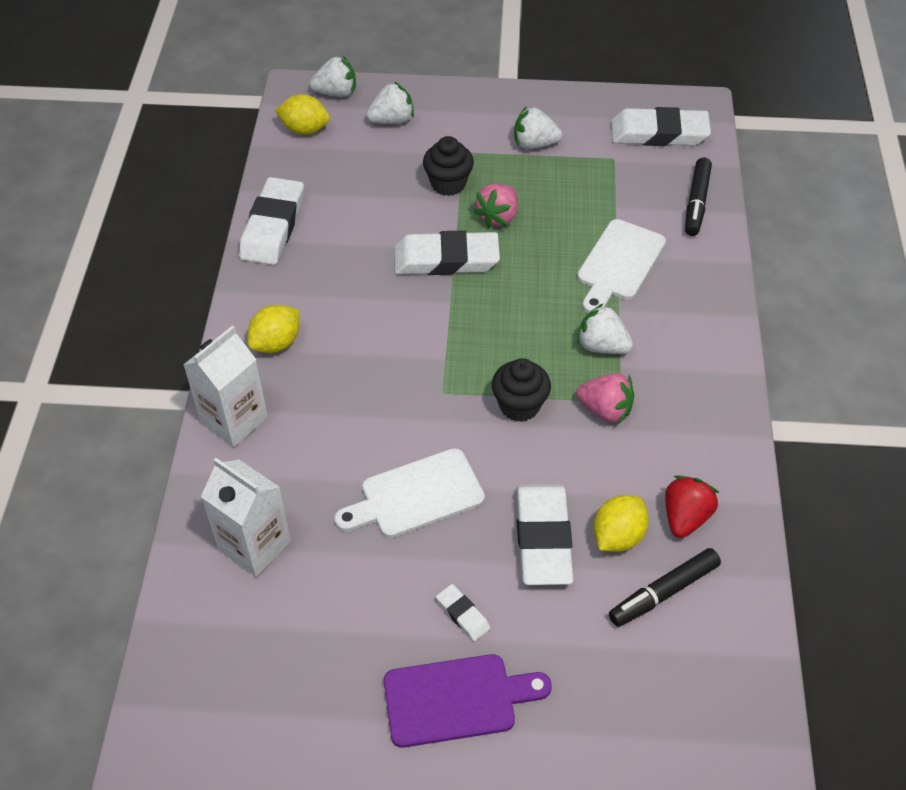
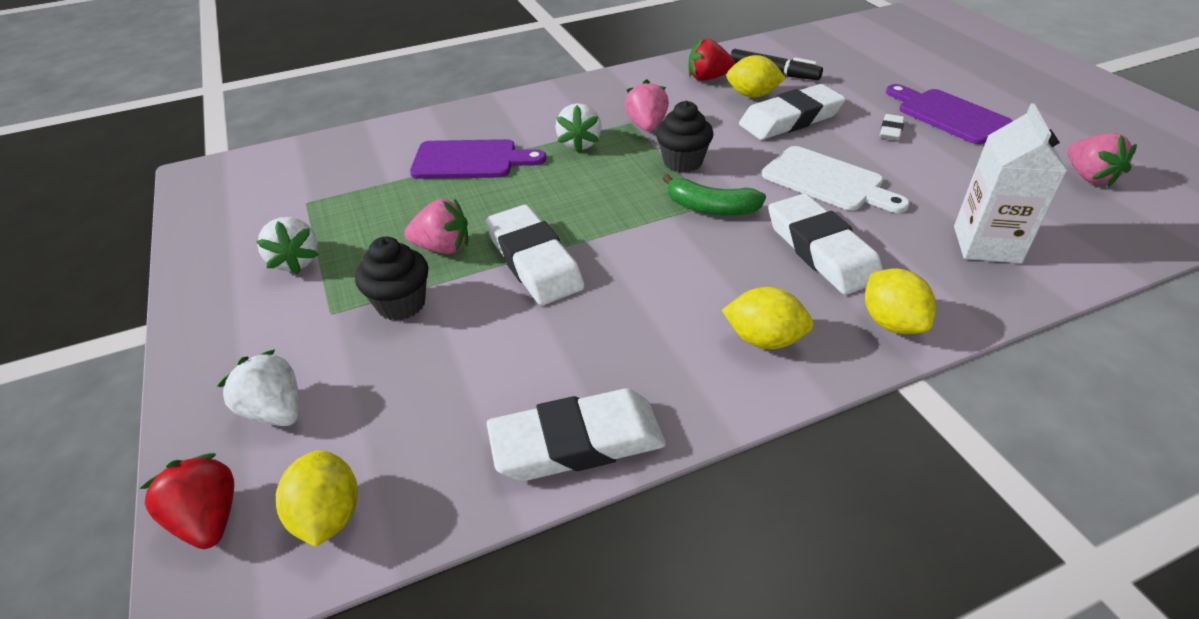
camera: 115 degrees left, 10 degrees down
white carton [184,325,268,447] -> yellow lemon [865,268,936,334]
white strawberry [309,56,356,97] -> red strawberry [140,453,234,549]
white cutting board [577,219,666,313] -> purple cutting board [410,139,546,179]
white eraser [611,107,711,146] -> white eraser moved to [768,194,883,295]
black marker [685,158,712,236] -> none
none -> green banana [662,174,766,216]
none -> pink strawberry [1067,133,1137,187]

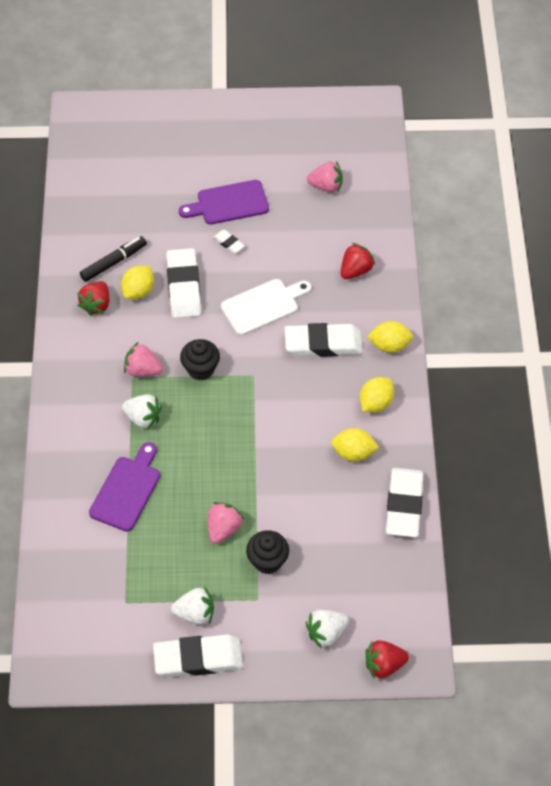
camera: 70 degrees left, 15 degrees up
yellow lemon [276,450,358,547] -> yellow lemon moved to [331,428,379,461]
white eraser [486,205,585,305] -> white eraser moved to [153,634,243,677]
green banana [662,174,766,216] -> none
white carton [954,103,1067,263] -> red strawberry [341,243,375,279]

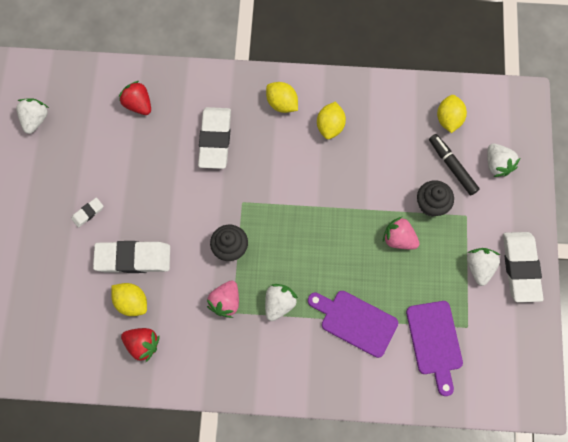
camera: 85 degrees left, 15 degrees up
black marker [80,236,147,282] -> black marker moved to [429,134,480,195]
purple cutting board [179,180,269,224] -> purple cutting board moved to [406,301,463,396]
white cutting board [221,279,311,336] -> none
pink strawberry [307,161,343,193] -> white strawberry [16,99,49,134]
red strawberry [366,640,409,679] -> none
yellow lemon [367,321,413,353] -> yellow lemon moved to [437,95,467,133]
white eraser [386,468,424,537] -> none

